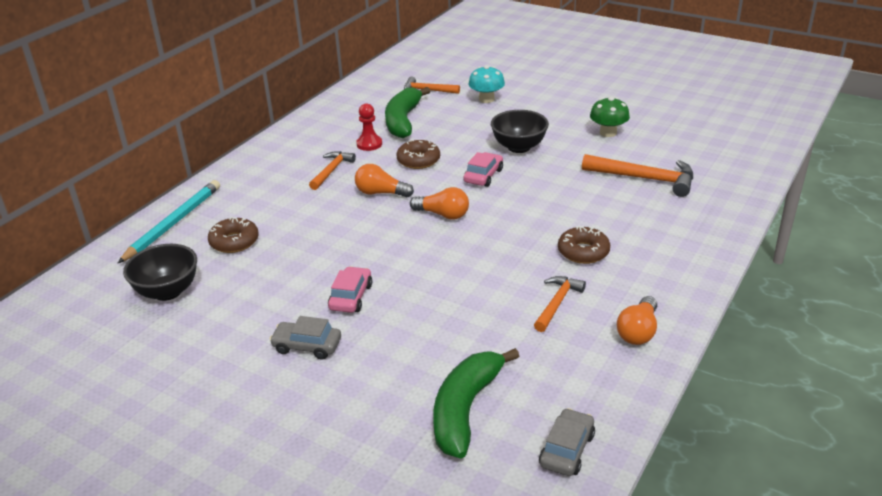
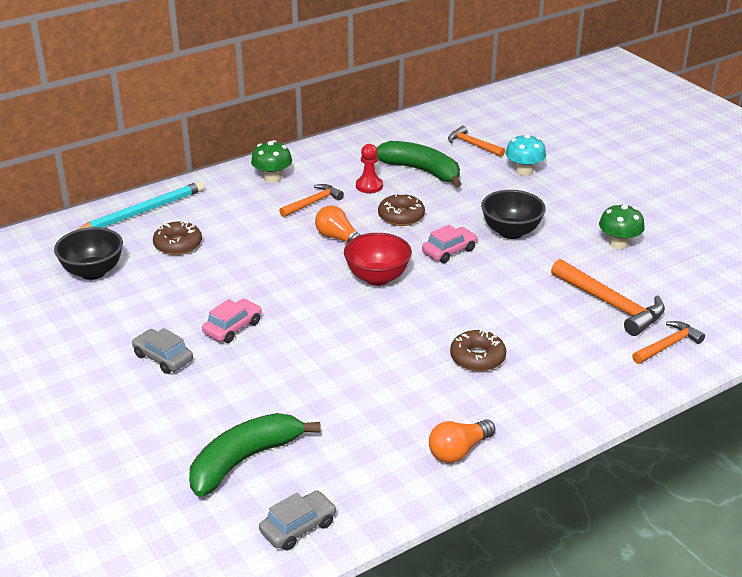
camera: 25 degrees right, 0 degrees up
green banana [385,87,430,138] -> green banana turned 90 degrees clockwise [377,141,462,188]
orange light bulb [410,187,469,220] -> red bowl [344,233,412,286]
orange hammer [534,276,586,332] -> orange hammer moved to [632,321,705,364]
none -> green mushroom [251,140,292,183]

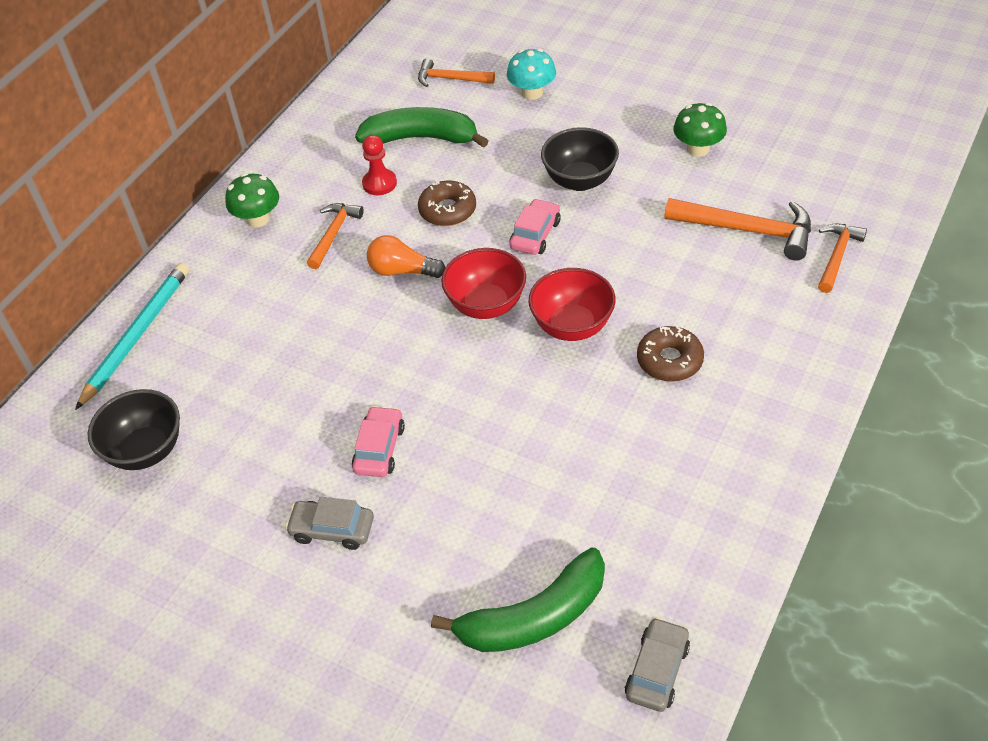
camera: 25 degrees left, 15 degrees up
brown donut [153,221,202,255] -> none
green banana [189,413,320,497] -> green banana turned 135 degrees counterclockwise [431,547,605,652]
orange light bulb [429,420,495,463] -> none
none -> red bowl [529,268,616,341]

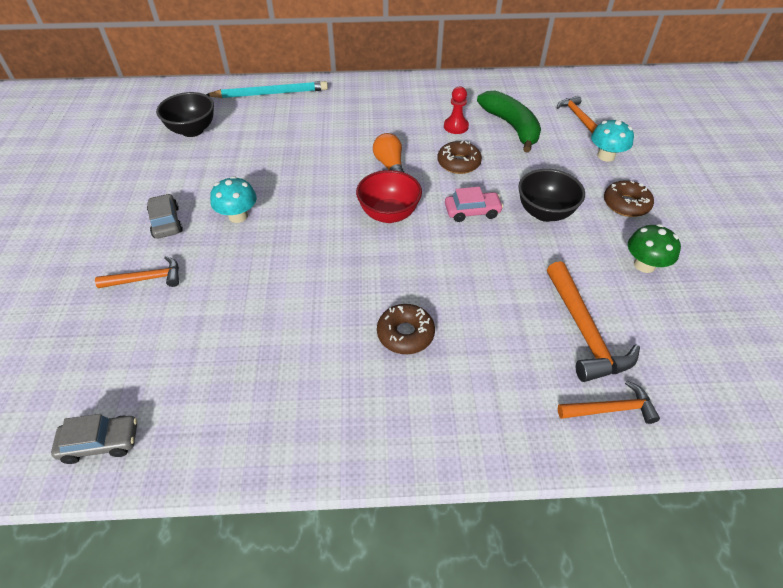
camera: 55 degrees right, 0 degrees up
green mushroom [225,173,279,227] -> none
orange hammer [307,203,364,269] -> orange hammer moved to [95,256,179,288]
pink car [352,406,405,477] -> turquoise mushroom [210,176,257,223]
green banana [431,547,605,652] -> none
red bowl [529,268,616,341] -> none
none -> brown donut [604,180,654,217]

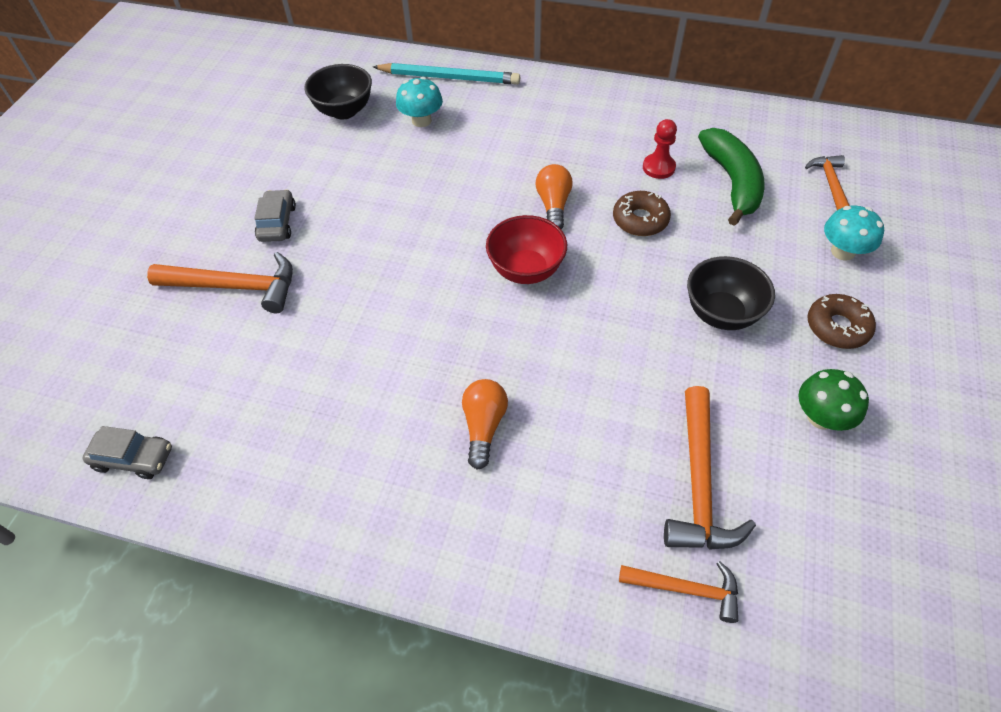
camera: 20 degrees right, 5 degrees up
orange hammer [95,256,179,288] -> orange hammer [147,252,293,313], size x1.61
turquoise mushroom [210,176,257,223] -> turquoise mushroom moved to [396,77,443,127]
brown donut [377,304,435,354] -> orange light bulb [462,379,508,470]
pink car [445,187,503,222] -> none

